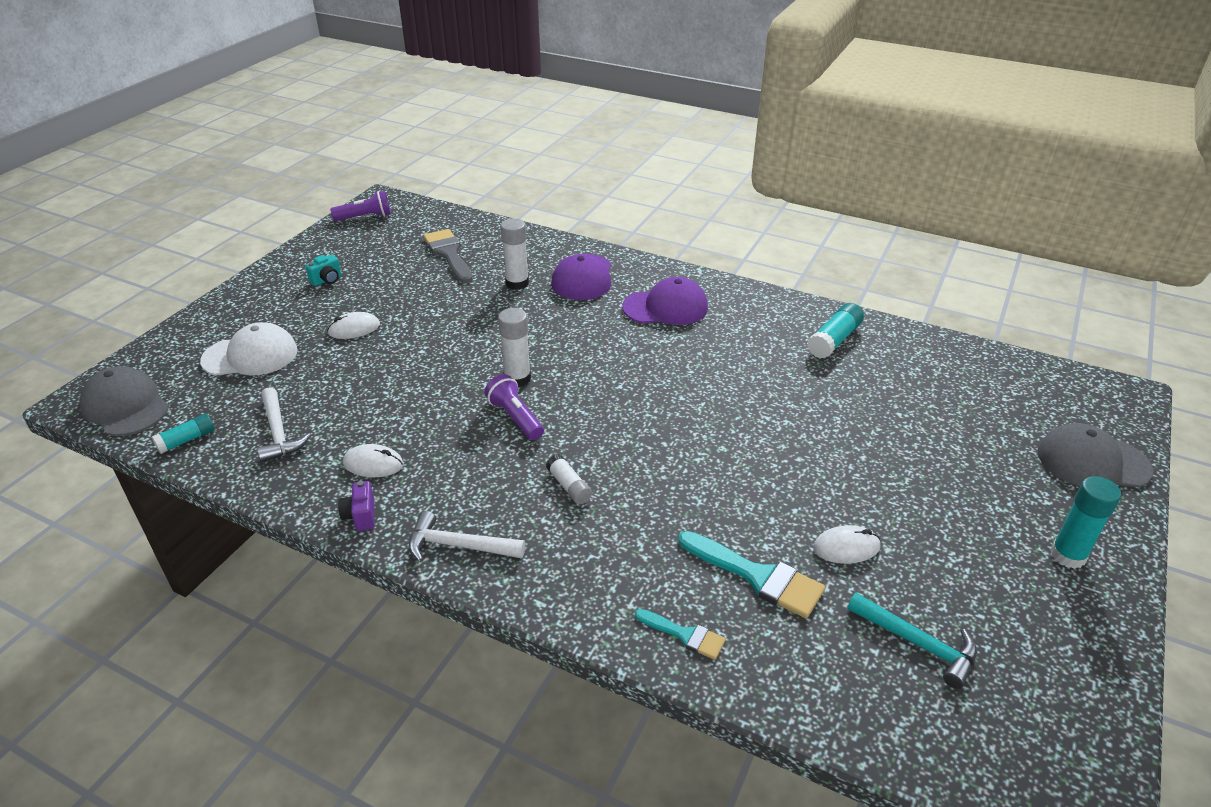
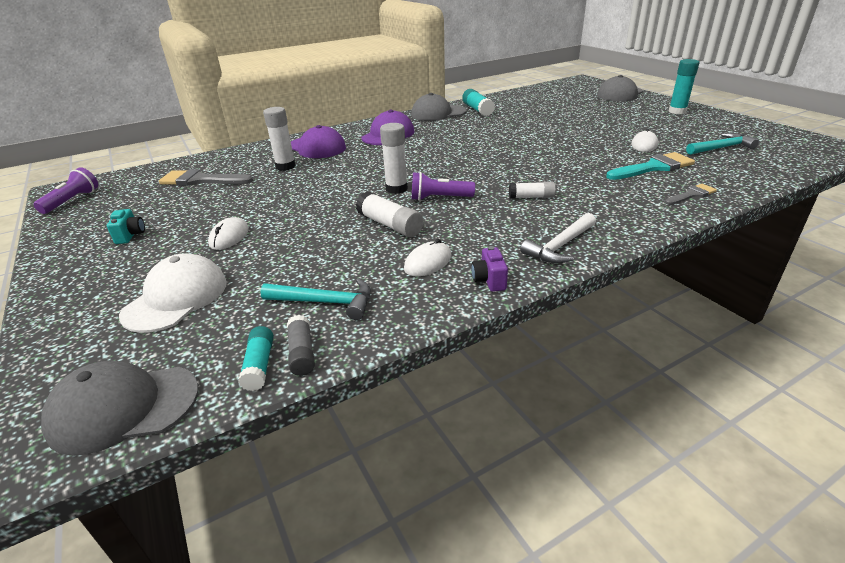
camera: 55 degrees left, 5 degrees down
white hammer [257,387,311,463] -> turquoise hammer [260,278,371,320]
purple camera [338,481,374,531] -> purple camera turned 60 degrees clockwise [471,246,508,292]
turquoise brush [635,609,726,660] -> grey brush [665,184,717,205]
none -> grey glue stick [287,315,315,376]
none -> white glue stick [356,191,423,237]
none -> grey cap [411,93,467,121]

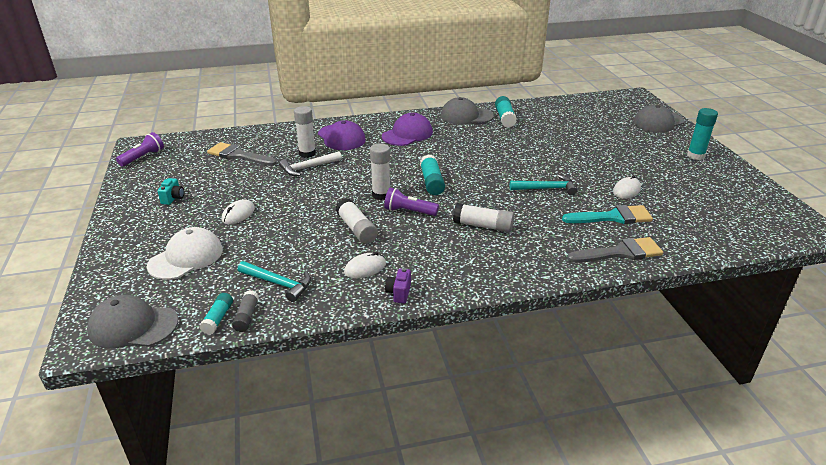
camera: 15 degrees right, 0 degrees up
white glue stick [509,182,556,198] -> white glue stick [453,203,514,233], size x1.55
white hammer [520,213,596,263] -> white hammer moved to [279,151,342,176]
grey brush [665,184,717,205] -> grey brush [567,237,663,263], size x1.73
turquoise hammer [686,133,759,155] -> turquoise hammer moved to [510,175,577,195]
none -> turquoise glue stick [420,154,445,195]

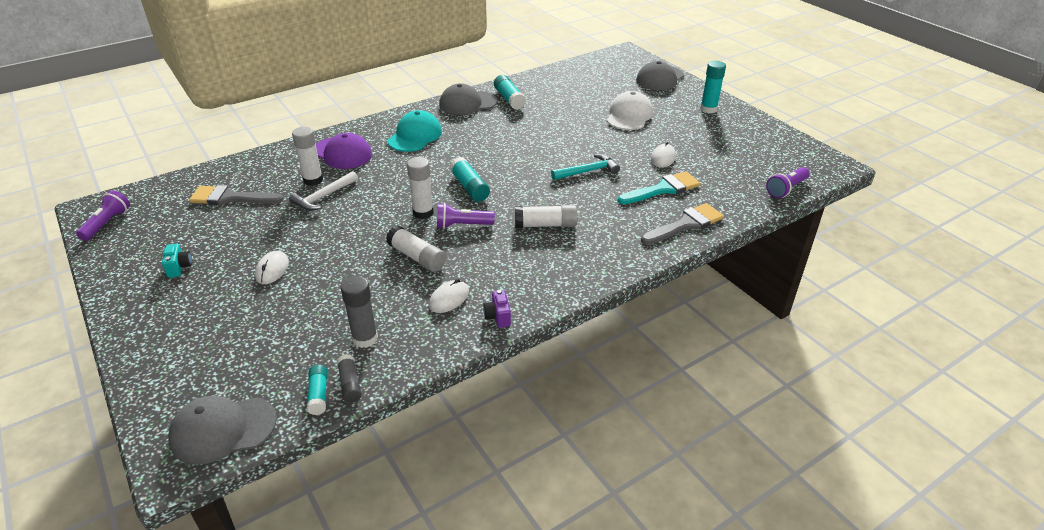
camera: 20 degrees left, 5 degrees up
white cap [147,227,223,280] -> white cap moved to [607,91,653,130]
turquoise hammer [238,261,311,302] -> grey glue stick [341,276,378,348]
purple cap [382,113,433,146] -> turquoise cap [388,110,442,152]
none -> purple flashlight [766,167,810,198]

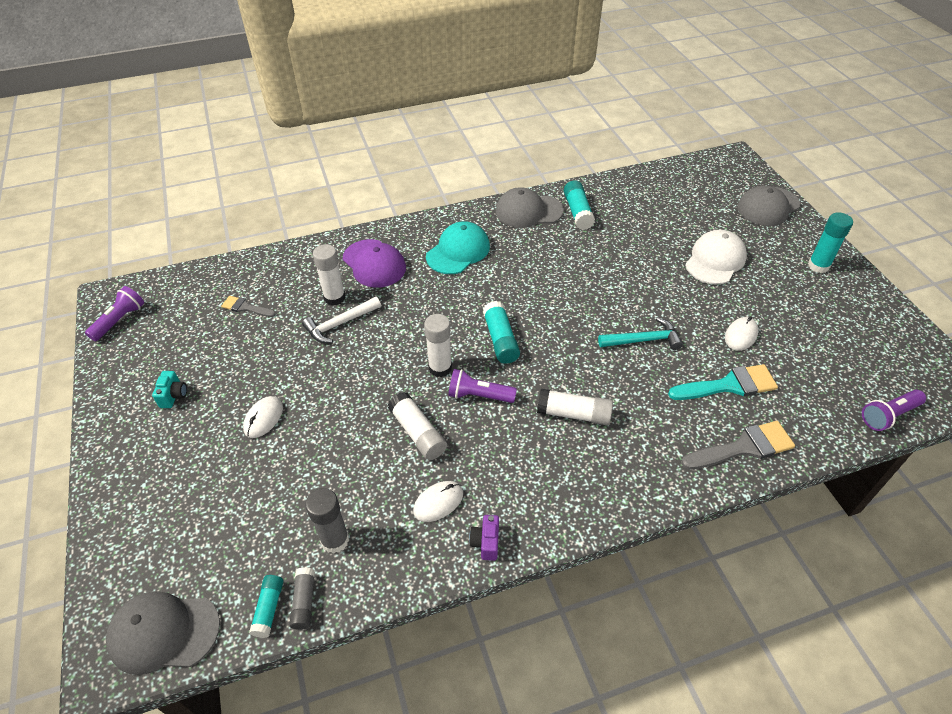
camera: 15 degrees right, 10 degrees up
grey brush [189,185,283,205] -> grey brush [221,296,276,317], size x0.58

